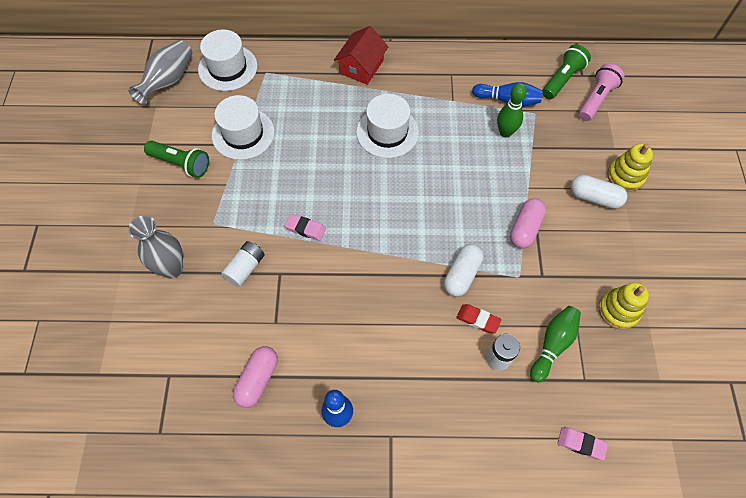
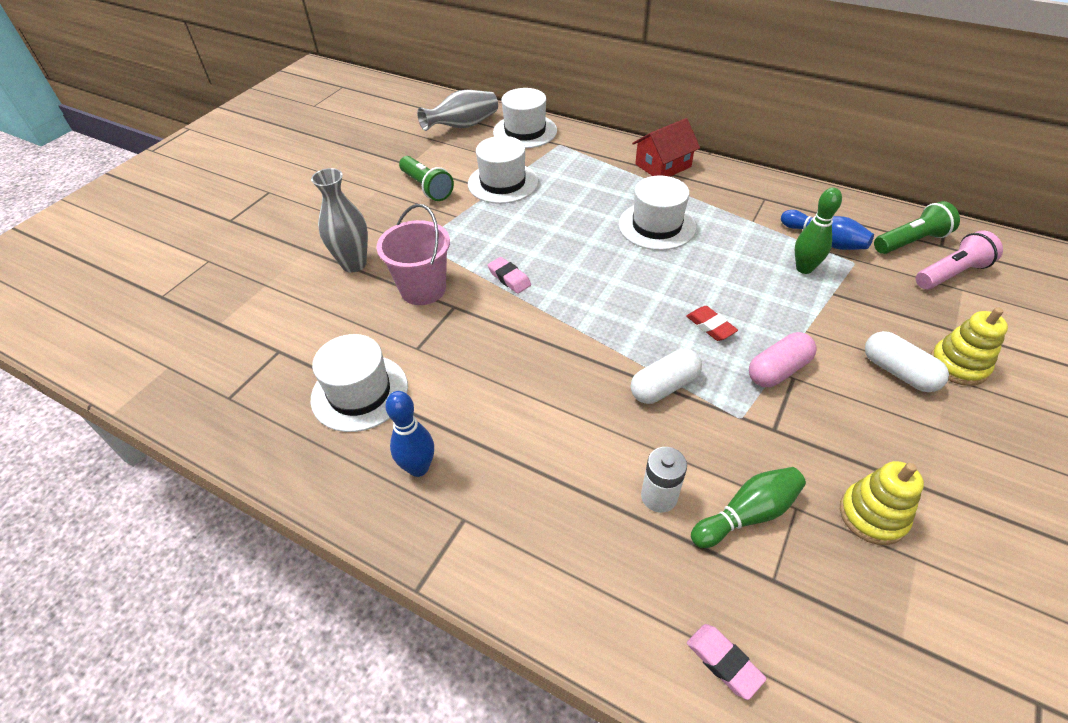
camera: 30 degrees right, 15 degrees down
white battery [221,241,265,287] -> pink bucket [376,204,450,305]
pink capsule [233,346,278,408] -> white hat [310,334,408,432]
red eraser [456,304,501,333] -> red eraser moved to [686,306,738,341]

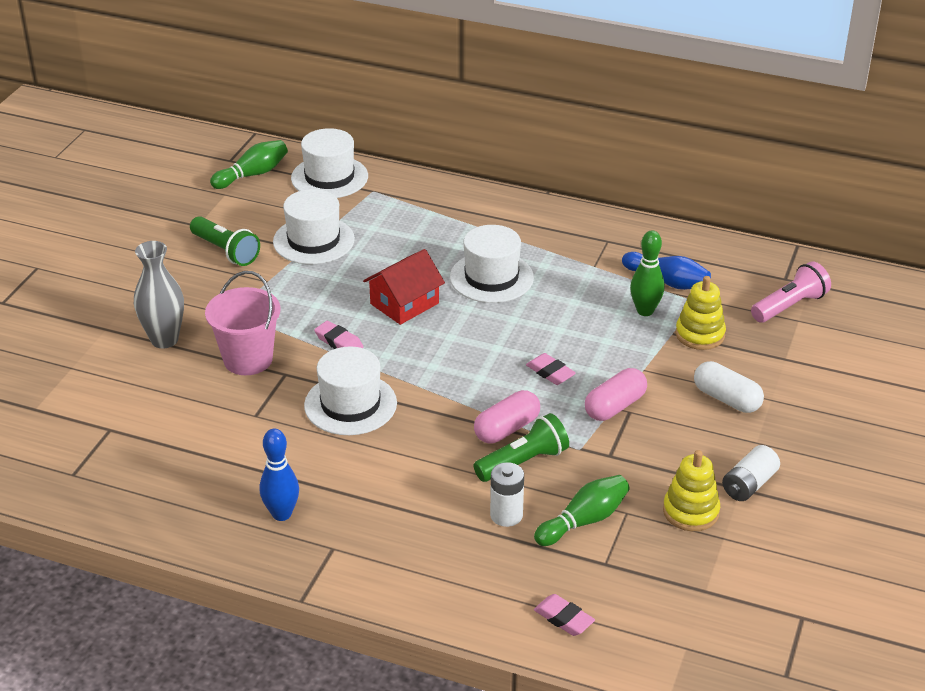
camera: 10 degrees left, 10 degrees down
white hat [310,334,408,432] -> white hat moved to [304,346,397,435]
grey vase [417,90,498,131] -> green bowling pin [210,140,288,189]
white capsule [631,349,702,404] -> pink capsule [474,390,540,443]
red house [632,118,700,176] -> red house moved to [363,249,445,325]
red eraser [686,306,738,341] -> pink eraser [526,353,576,385]
green flashlight [874,201,960,254] -> green flashlight moved to [473,413,569,482]
yellow stacking toy [930,307,1008,386] -> yellow stacking toy moved to [676,276,726,350]
none -> white battery [722,445,780,501]

